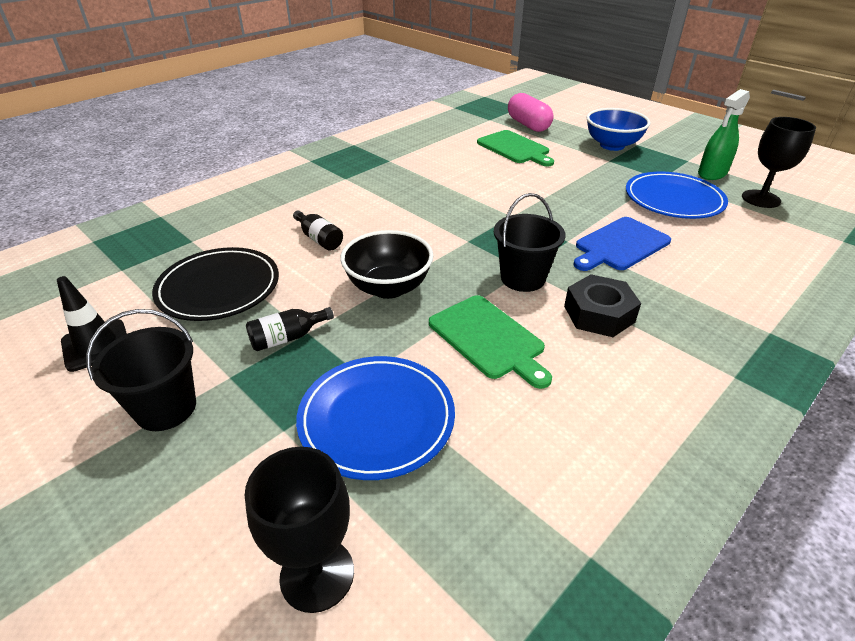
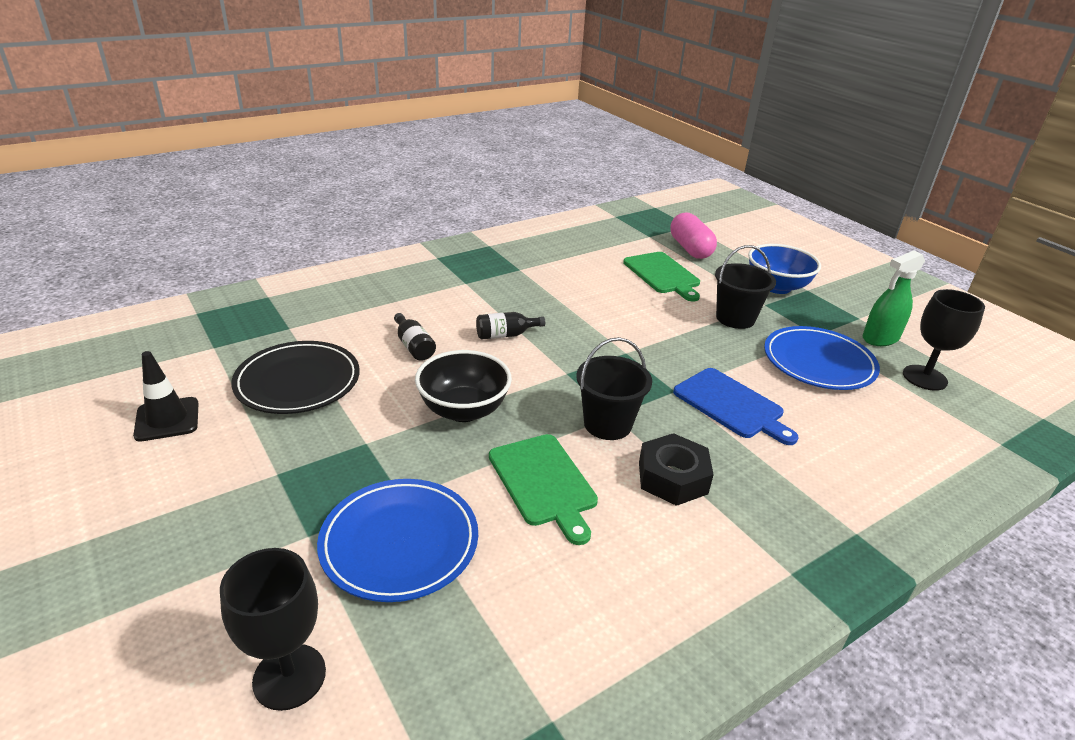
camera: 10 degrees right, 5 degrees down
black bucket [86,309,196,431] -> black bucket moved to [715,245,776,329]
black bottle [246,307,334,351] -> black bottle moved to [476,312,545,340]
blue cutting board [573,217,671,271] -> blue cutting board turned 105 degrees counterclockwise [673,368,798,445]

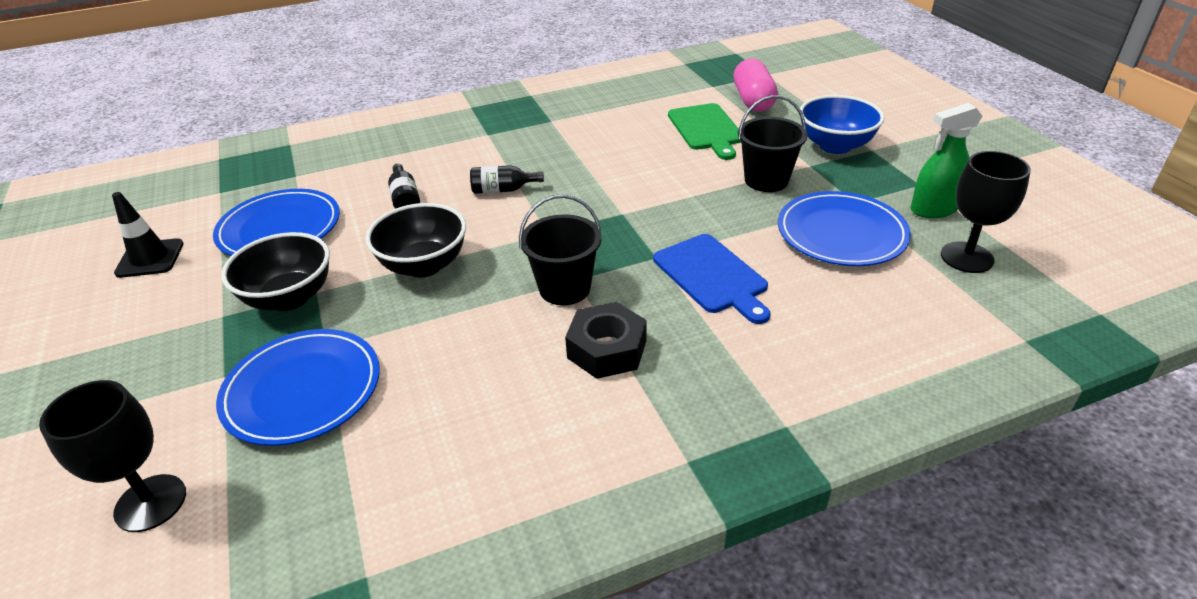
camera: 15 degrees right, 5 degrees up
black plate [231,341,360,414] -> blue plate [213,189,340,256]
green cutting board [489,434,598,545] -> none
none -> black bowl [221,232,330,311]

